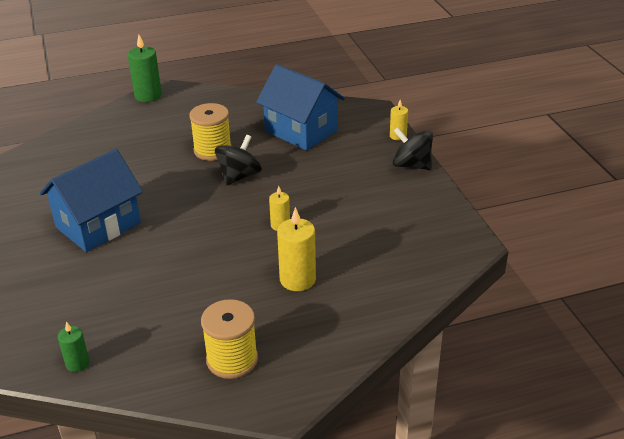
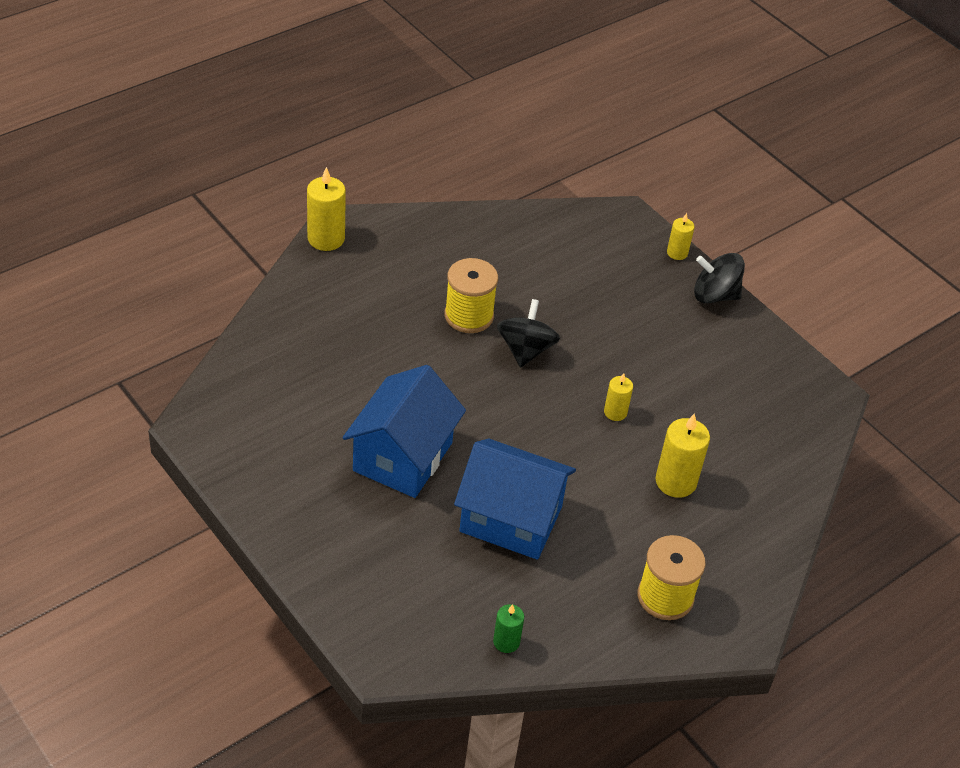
camera: 25 degrees left, 10 degrees up
green candle [128,35,162,102] -> yellow candle [307,167,346,251]
blue house [256,64,345,151] -> blue house moved to [454,439,576,560]

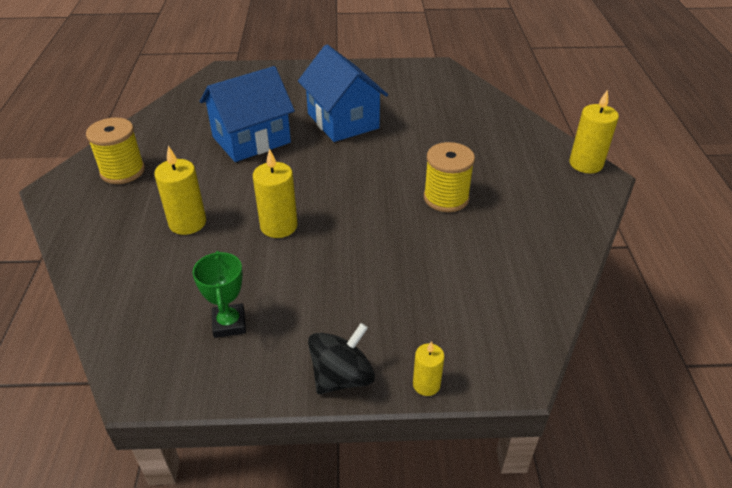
camera: 130 degrees right, 5 degrees down
green candle [493,604,524,653] -> none
black spinning top [497,299,560,367] -> none
yellow candle [604,373,633,421] -> yellow candle [253,148,298,238], size x1.71
none -> green trophy [192,251,246,338]

